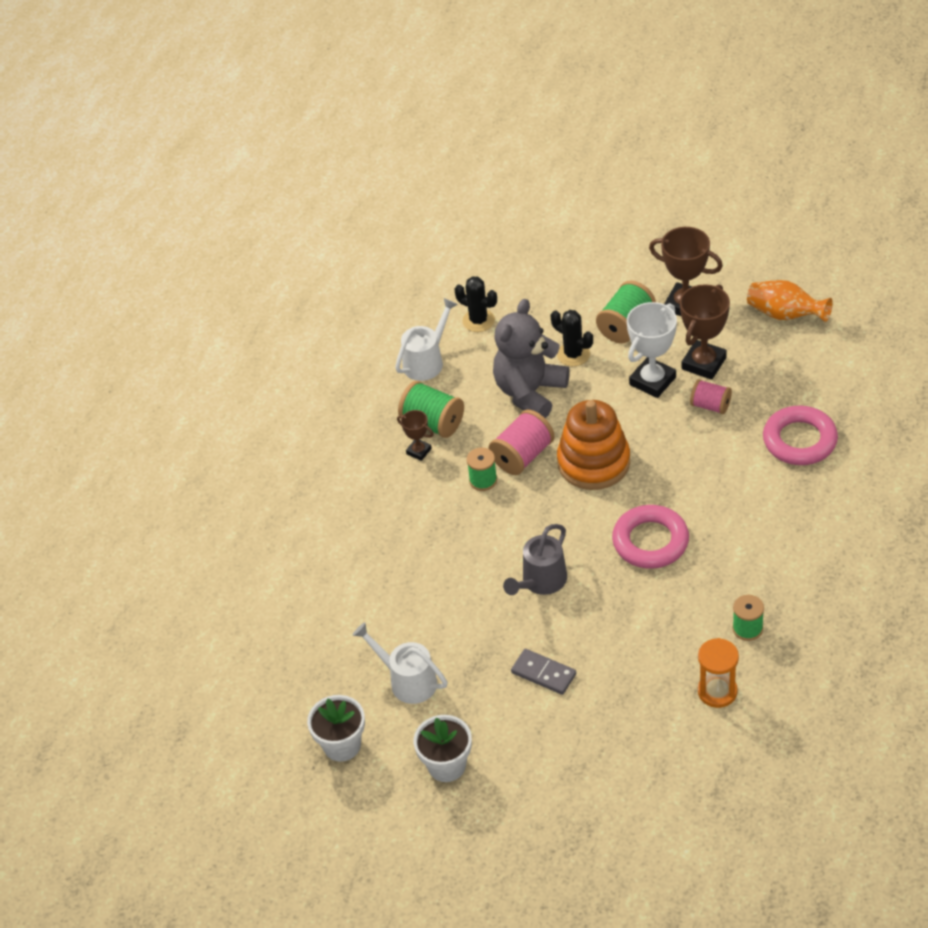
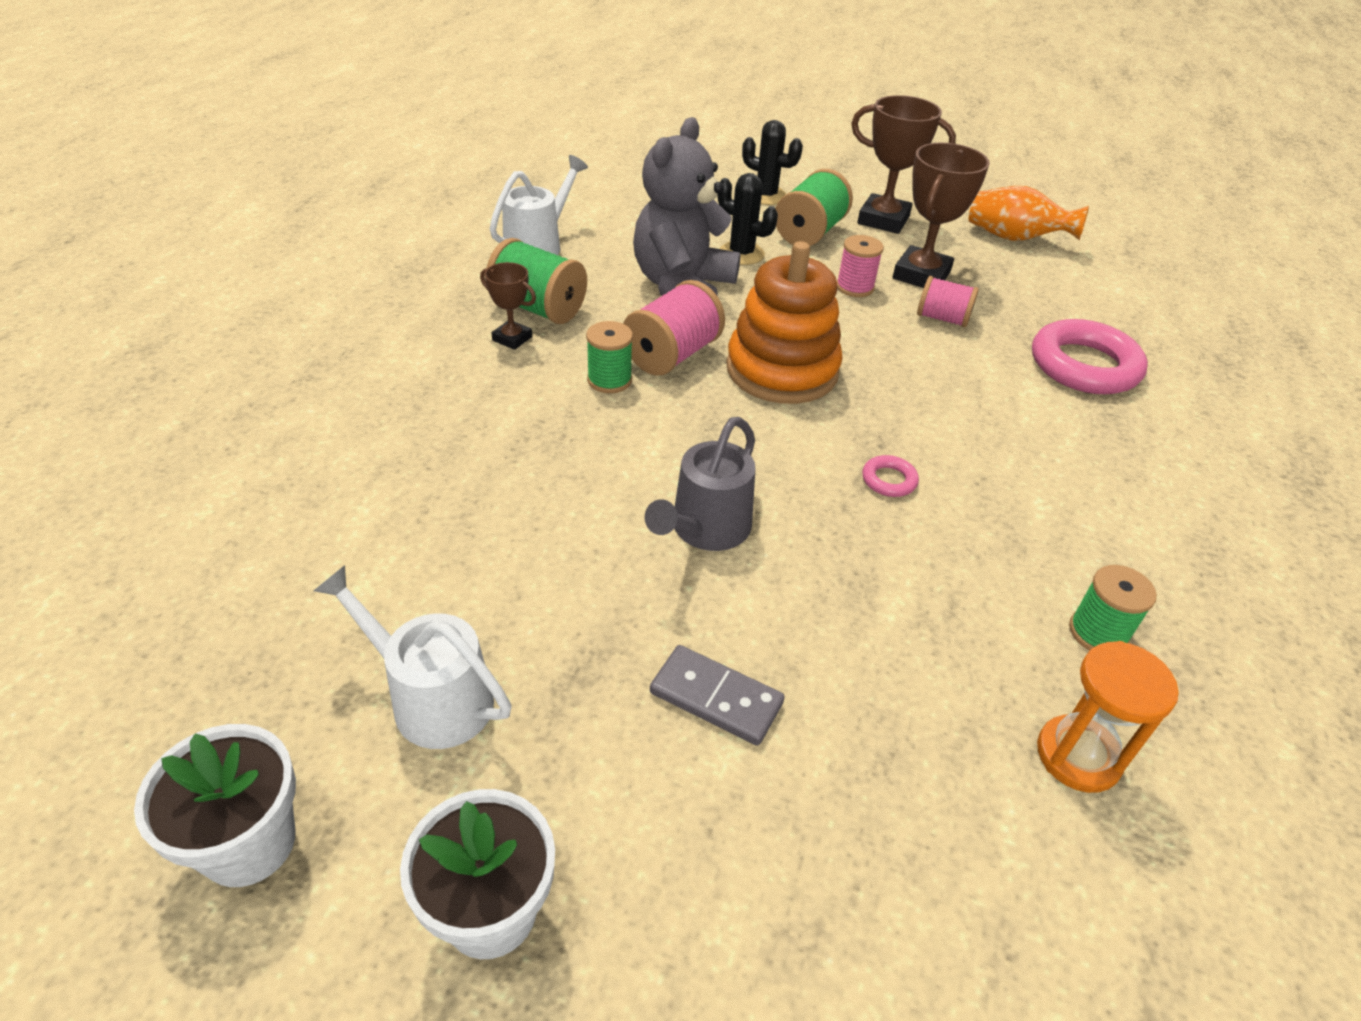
camera: 10 degrees left, 5 degrees down
black cactus [454,276,497,332] -> black cactus moved to [742,120,803,205]
pink ring [612,505,689,569] -> pink ring [862,455,919,497], size x0.43
white trophy [627,302,677,398] -> pink spool [837,235,884,297]

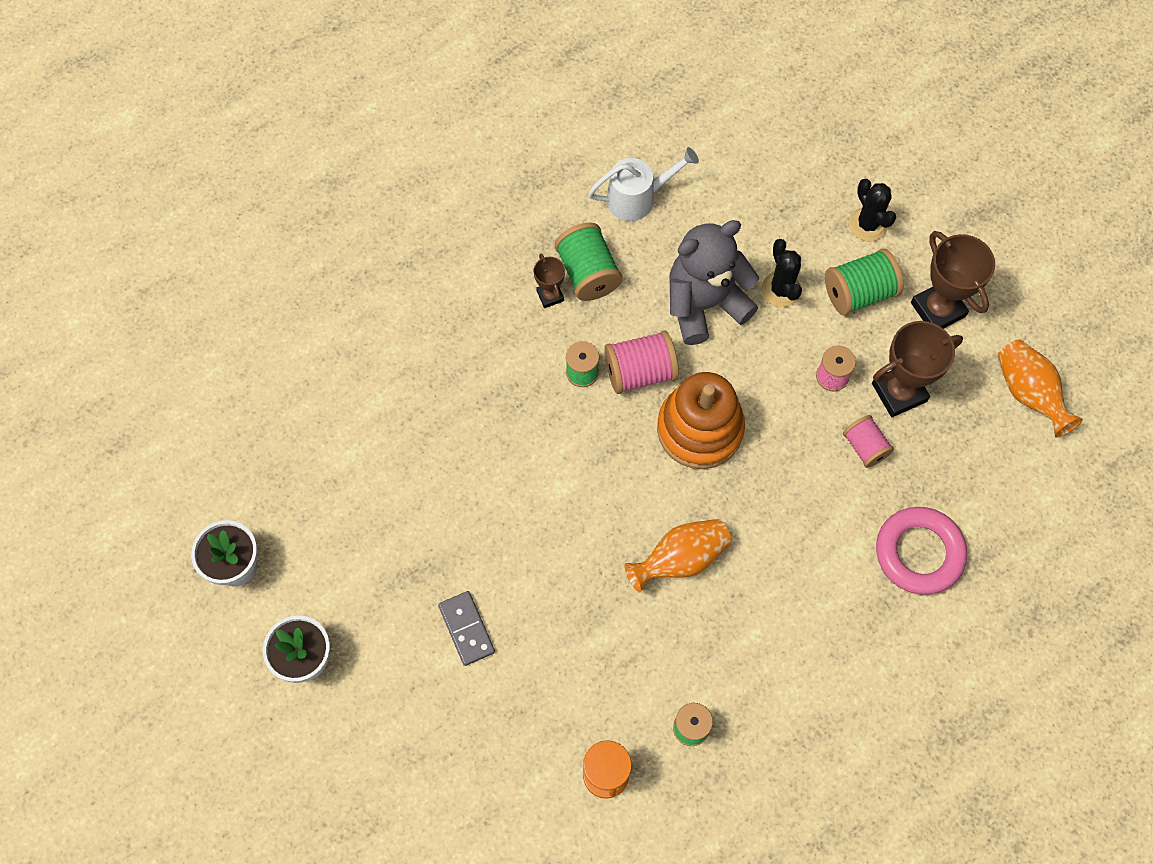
camera: 40 degrees right, 25 degrees up
white watering can [314,565,512,749] -> none
grey watering can [645,417,756,551] -> none
pink ring [862,455,919,497] -> orange vase [624,519,732,593]

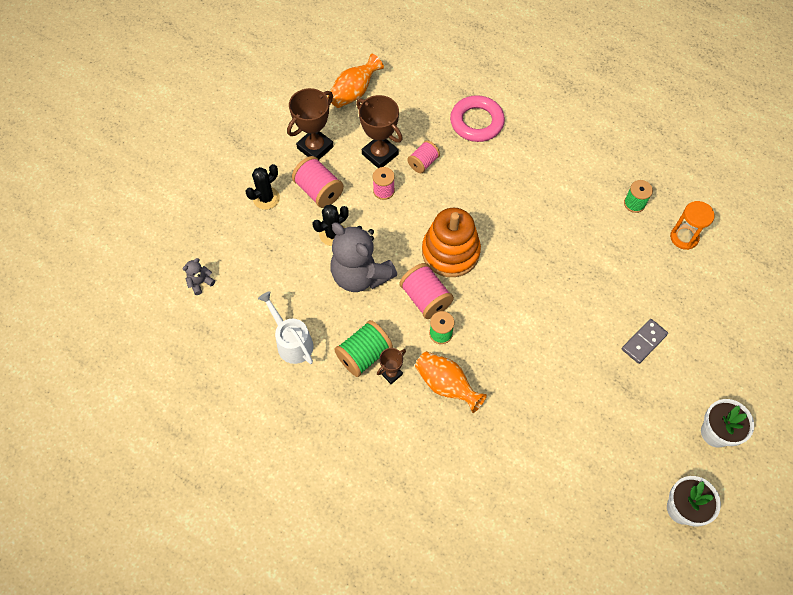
camera: 110 degrees left, 5 degrees down
orange vase [624,519,732,593] -> orange vase moved to [415,351,487,413]
green spool [825,249,903,316] -> pink spool [292,156,344,208]
none -> grey teddy bear [182,258,215,295]

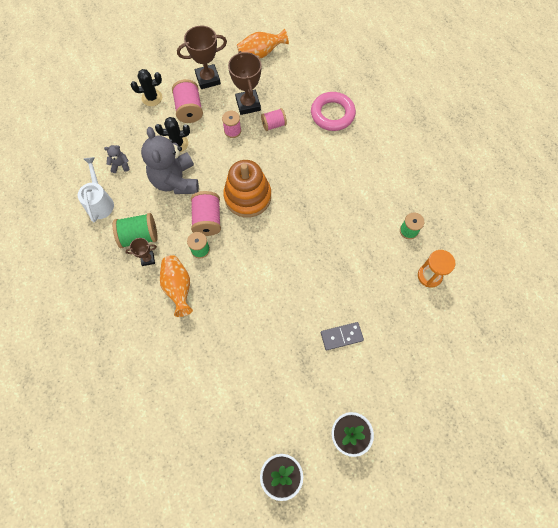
camera: 30 degrees right, 5 degrees up
grey teddy bear [182,258,215,295] -> grey teddy bear moved to [104,145,130,173]

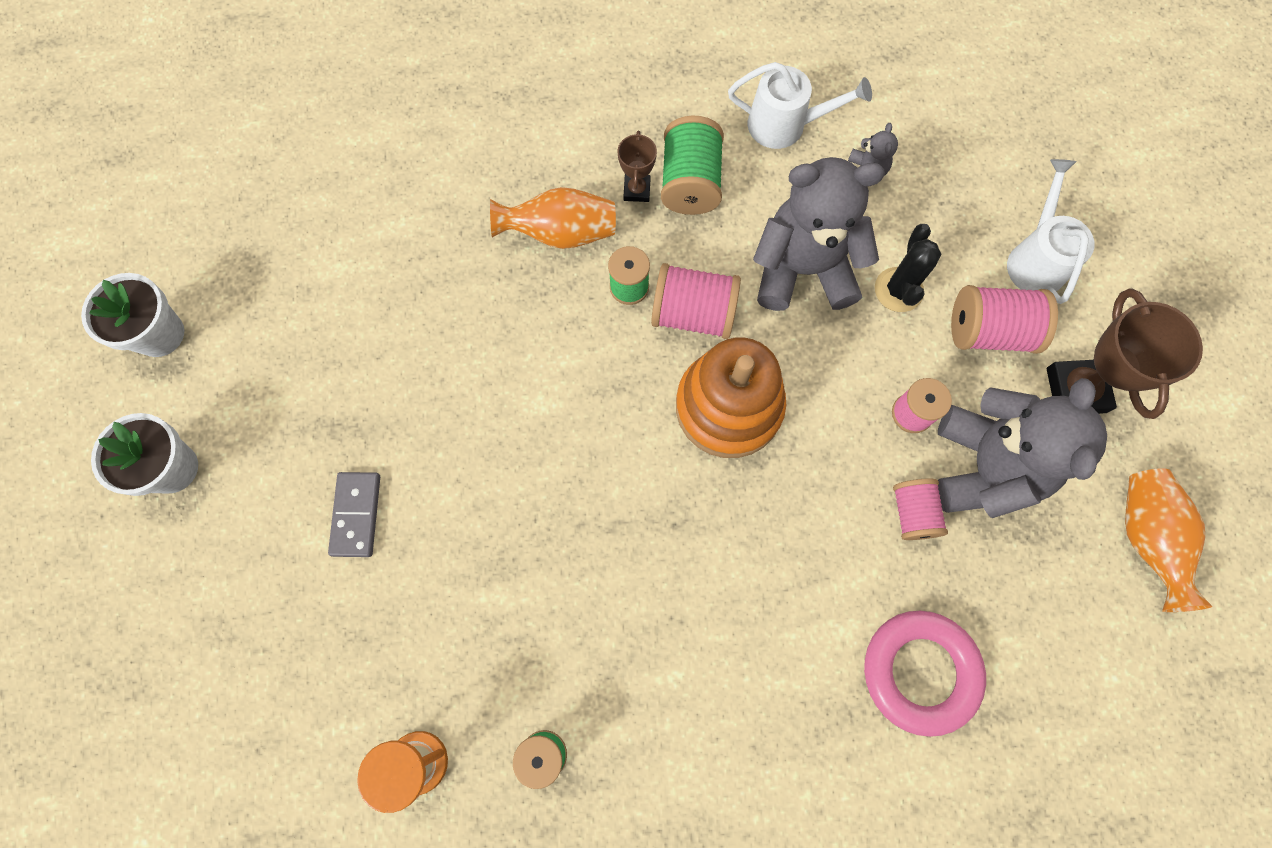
camera: 105 degrees right, 5 degrees up
black cactus [131,69,162,106] -> white watering can [1007,159,1095,304]
brown trophy [228,51,261,115] -> grey teddy bear [938,378,1107,518]

